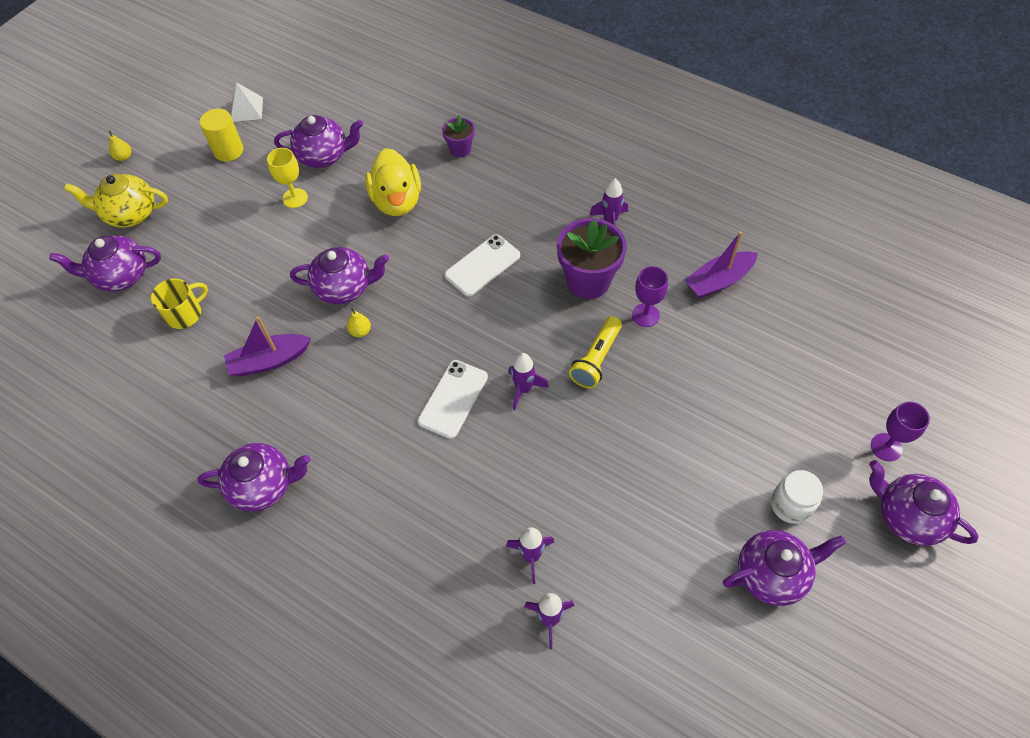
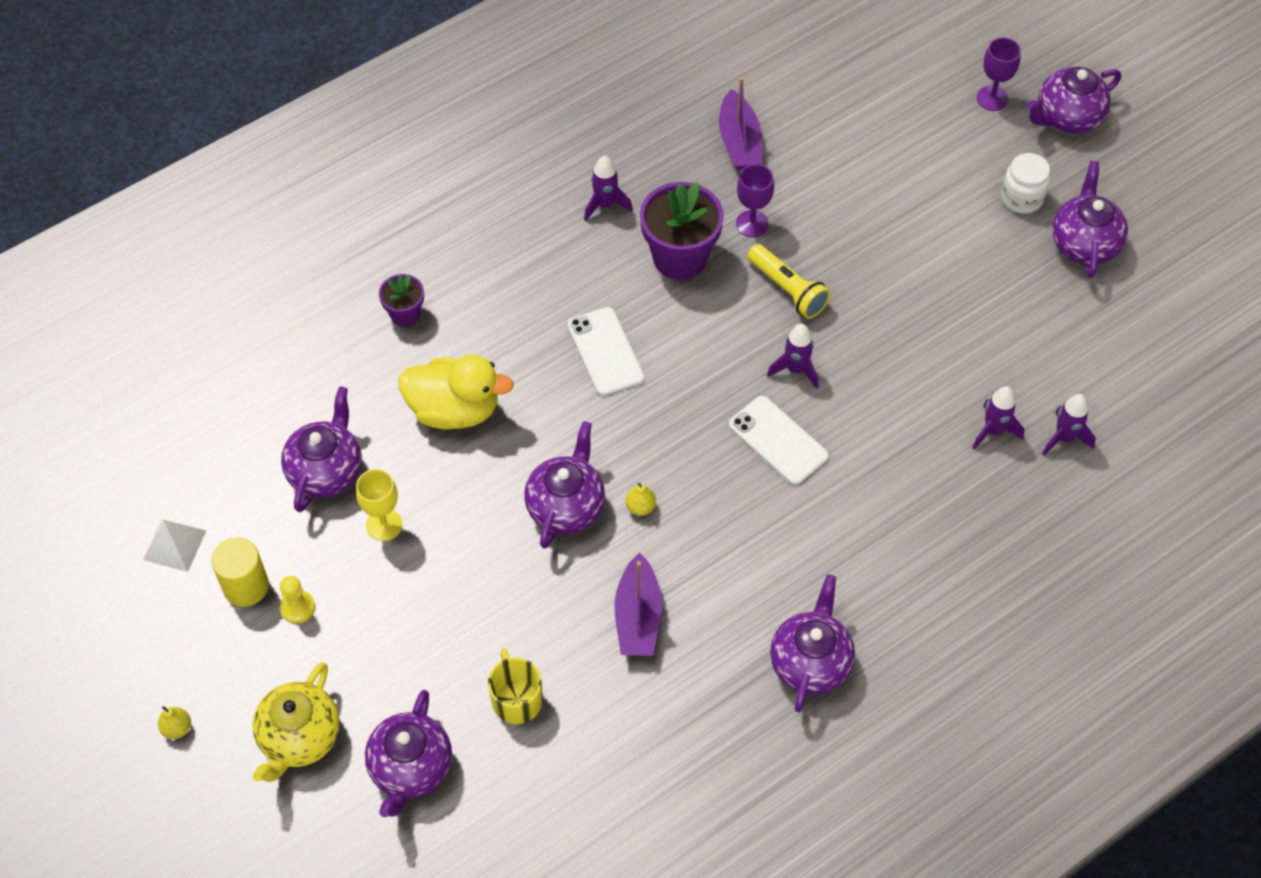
camera: 70 degrees left, 0 degrees up
none -> yellow pawn [280,576,315,624]

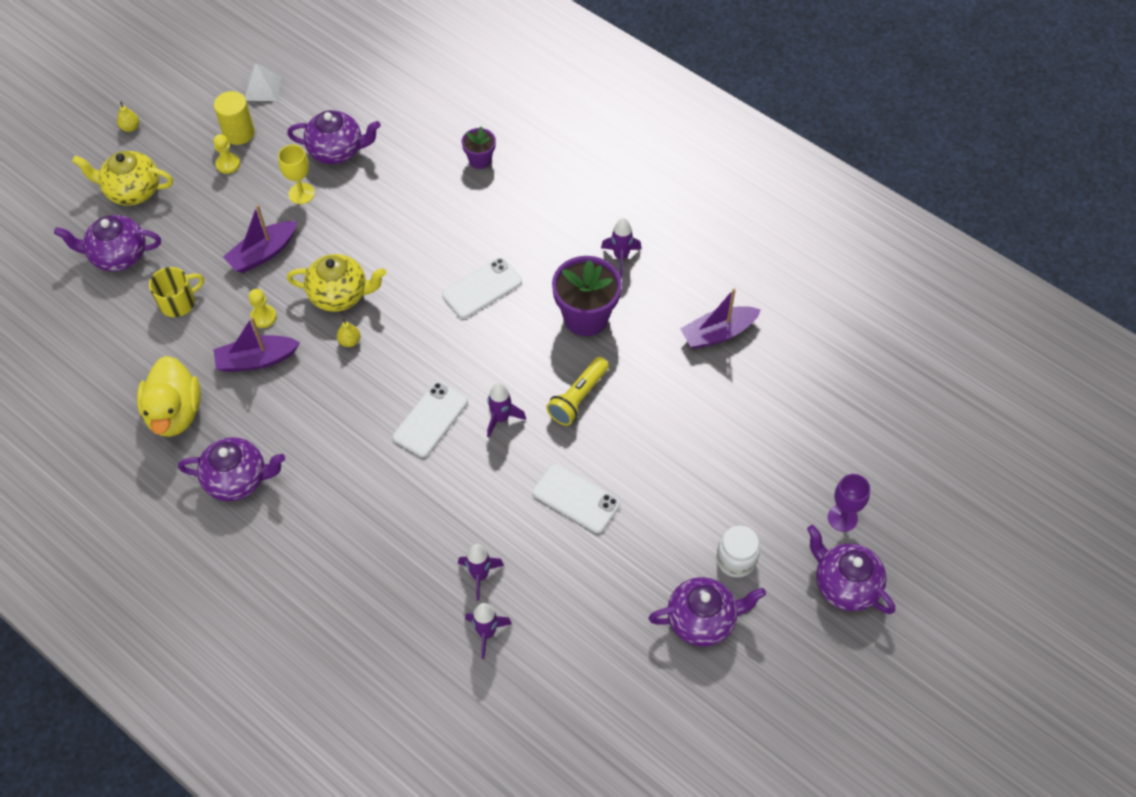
camera: 75 degrees right, 0 degrees up
yellow duck [398,355,514,429] -> yellow duck moved to [137,356,201,437]
purple teapot [524,421,605,549] -> yellow teapot [287,254,386,312]
purple goblet [736,164,774,237] -> none
none -> purple boat [223,205,297,273]
none -> yellow pawn [249,289,277,328]
none -> white phone [532,463,620,533]

